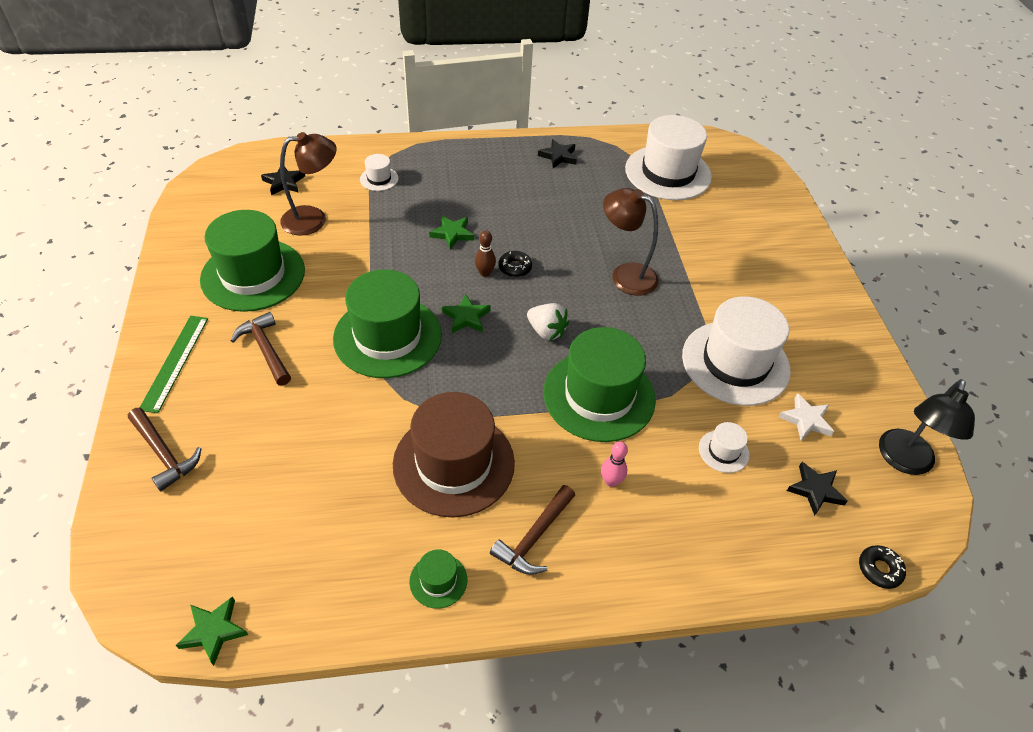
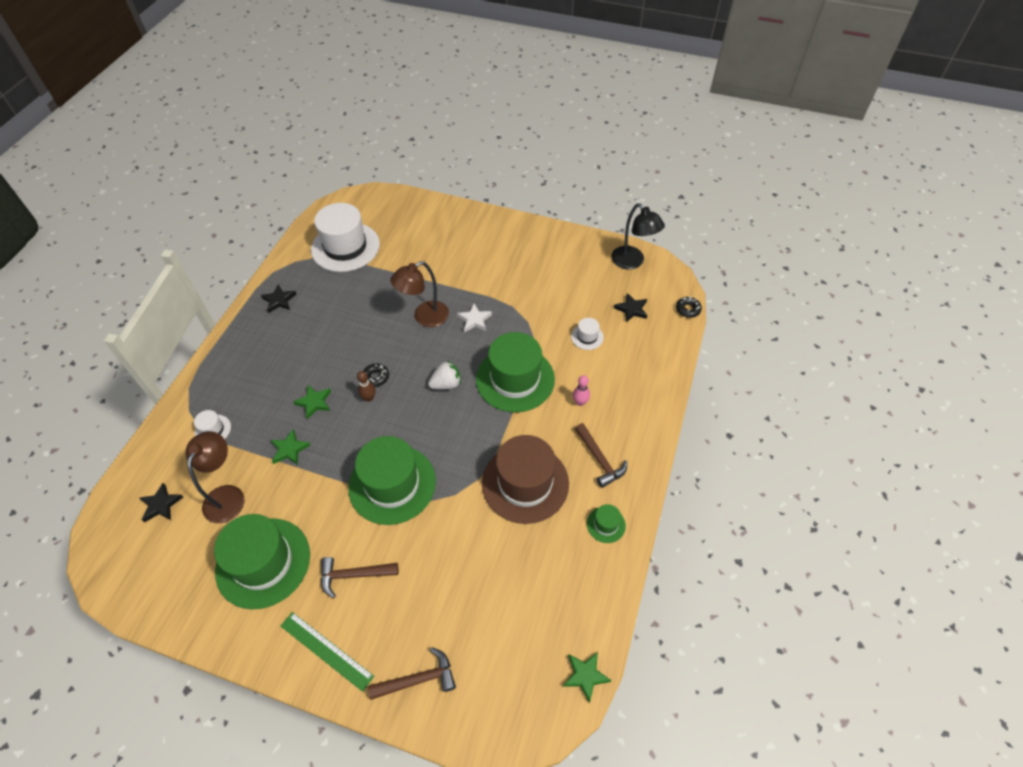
camera: 60 degrees left, 5 degrees up
green star [442,294,491,333] -> green star moved to [271,429,310,465]
white hat [682,296,791,406] -> none
white star [778,393,834,440] -> white star moved to [457,304,492,332]

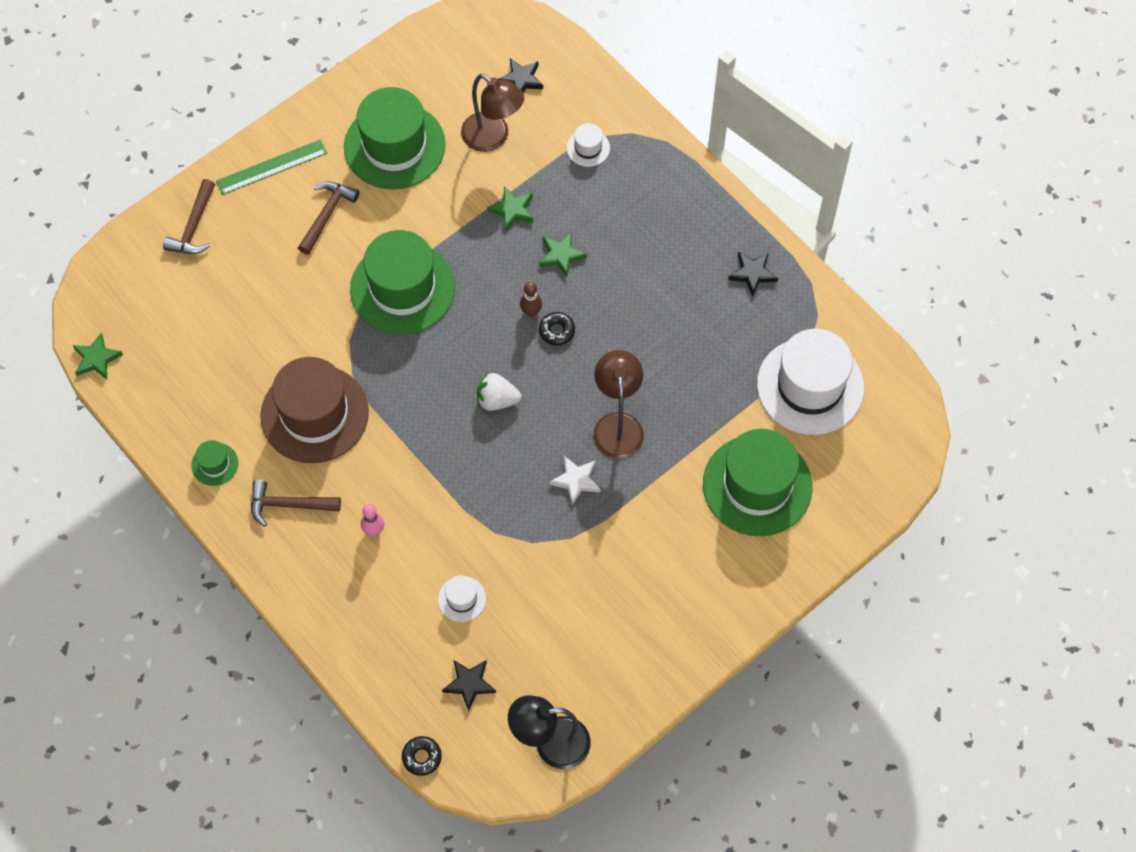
camera: 120 degrees right, 10 degrees up
white strawberry [428,360,461,389] -> white strawberry turned 90 degrees clockwise [477,372,521,411]
green hat [476,332,555,412] -> green hat moved to [703,429,813,536]

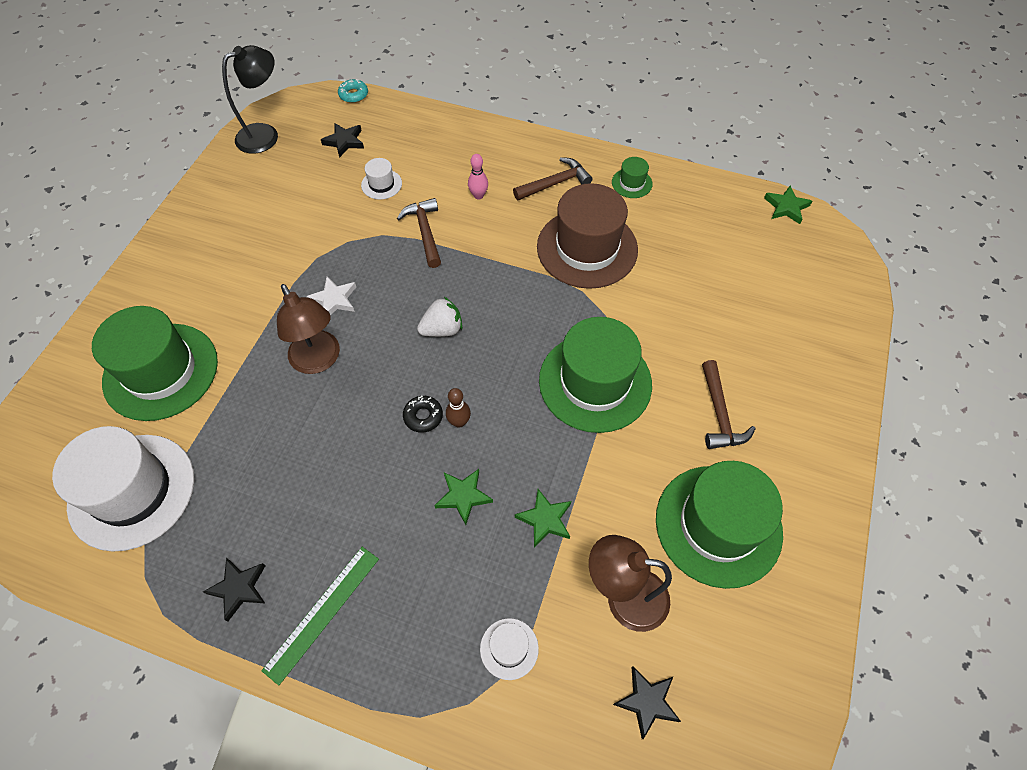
camera: 150 degrees right, 5 degrees down
brown hammer [163,179,215,254] -> brown hammer moved to [397,198,441,268]
green ruler [216,139,327,195] -> green ruler moved to [261,547,379,686]
black donut [402,736,442,776] -> turquoise donut [338,79,368,103]

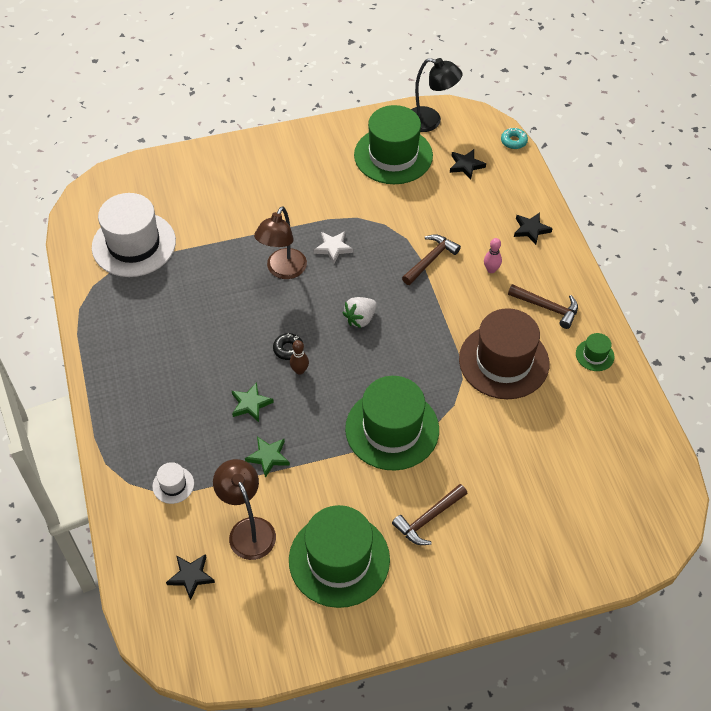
camera: 55 degrees right, 5 degrees down
green hat [92,306,218,421] -> green hat moved to [354,105,433,184]
black star [203,558,266,622] -> black star moved to [514,212,553,245]
green ruler [261,547,379,686] -> none
white hat [361,158,402,200] -> none
white strawberry [417,297,462,337] -> white strawberry turned 105 degrees clockwise [343,297,377,328]
green star [764,186,812,224] -> none

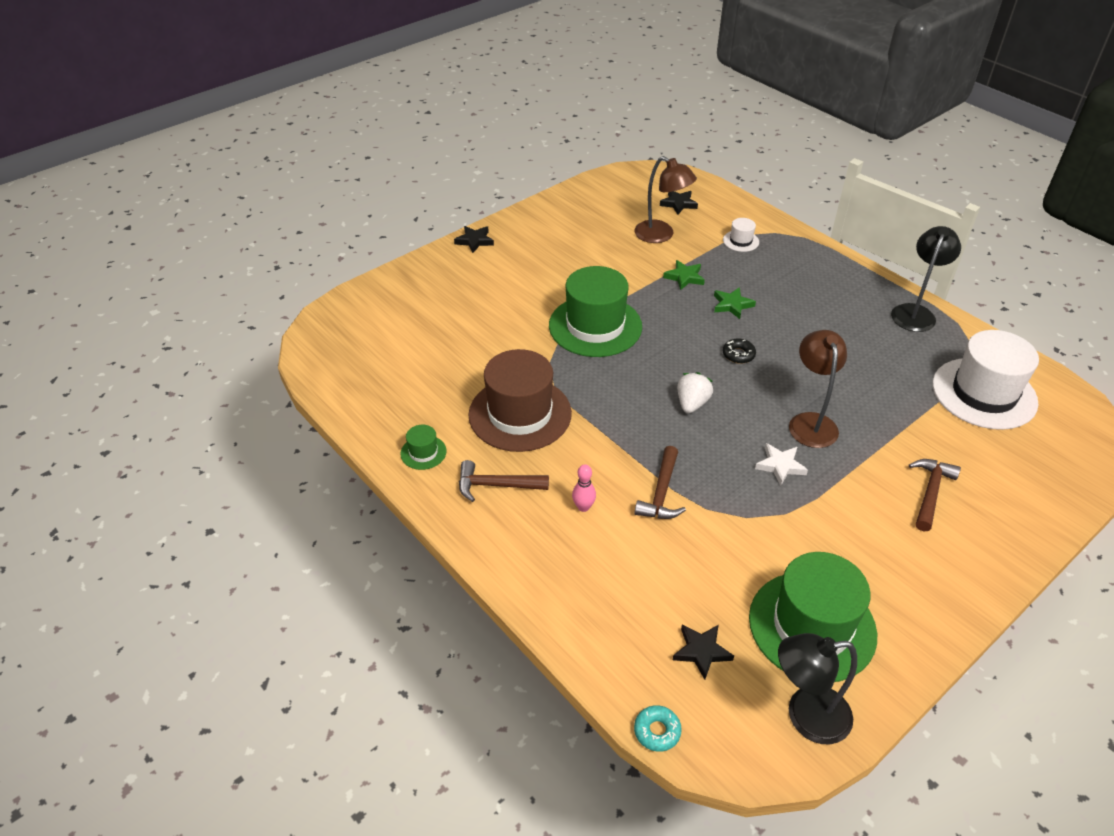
camera: 155 degrees right, 10 degrees down
green hat [289,505,390,608] -> none
brown bowling pin [290,340,309,375] -> none
brown hammer [392,484,468,545] -> brown hammer moved to [909,459,961,531]
black star [514,212,553,245] -> black star moved to [454,226,494,253]
none -> black lamp [891,226,961,332]

